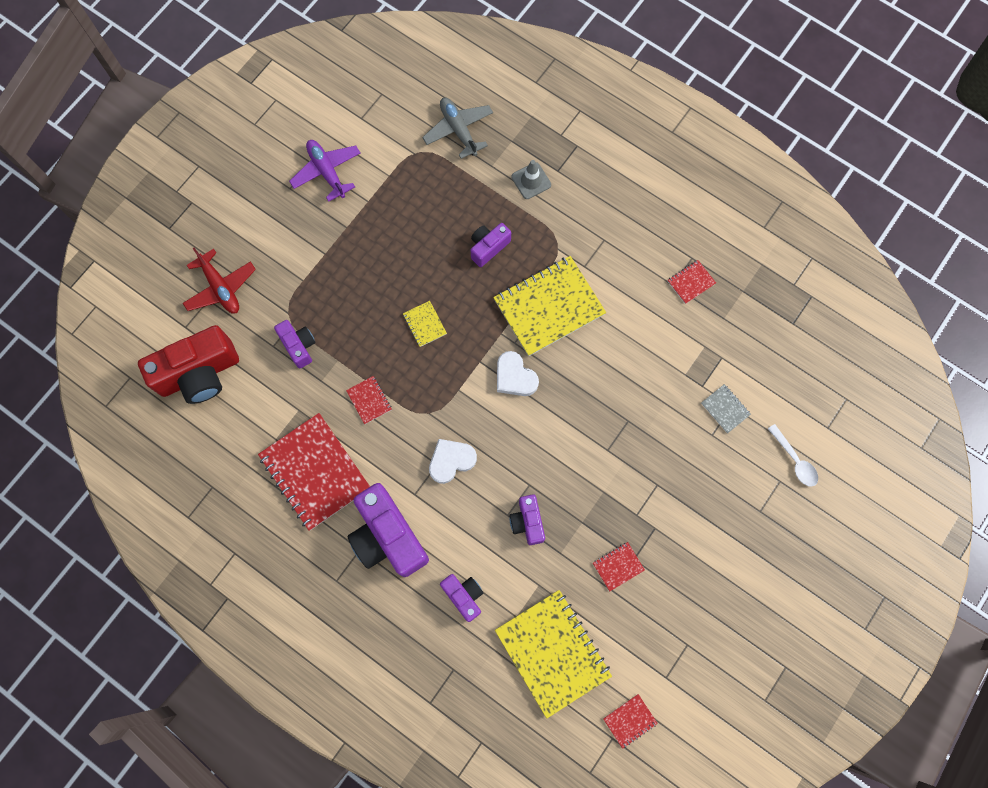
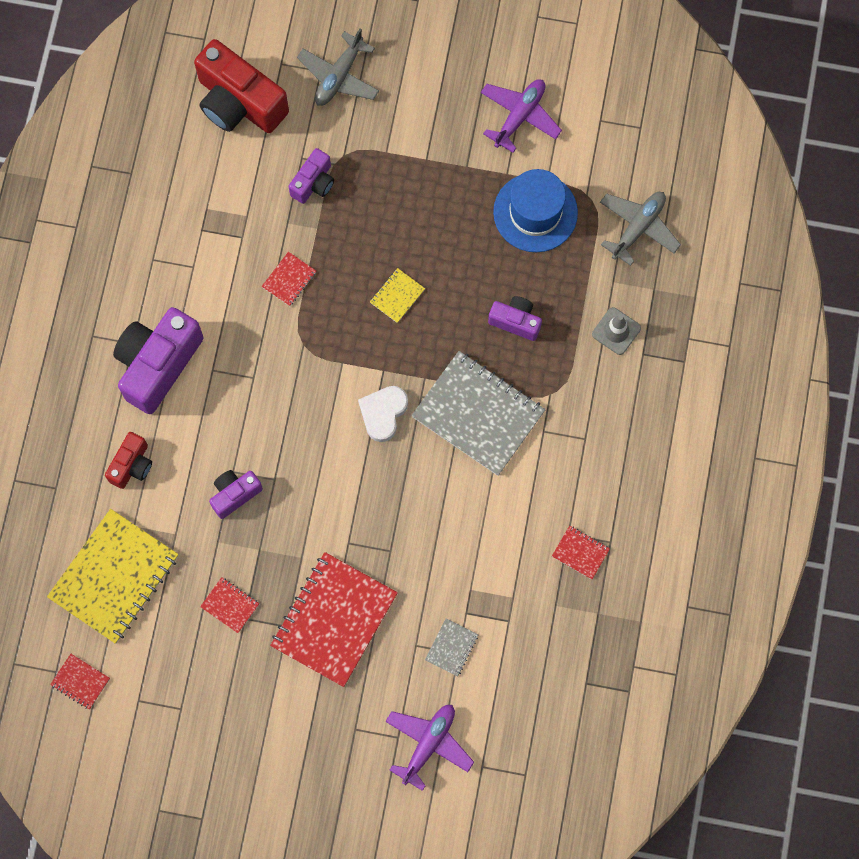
camera: 65 degrees right, 0 degrees up
red plane [183,248,256,314] -> grey plane [297,28,379,106]
red notebook [258,413,370,531] -> red notebook moved to [270,552,398,687]
white heart [429,439,477,484] -> none
purple camera [440,574,483,622] -> red camera [105,432,152,489]
yellow notebook [493,256,606,356] -> grey notebook [411,351,546,476]
white spoon [768,424,818,487] -> purple plane [385,705,474,791]
none -> blue hat [493,169,578,252]

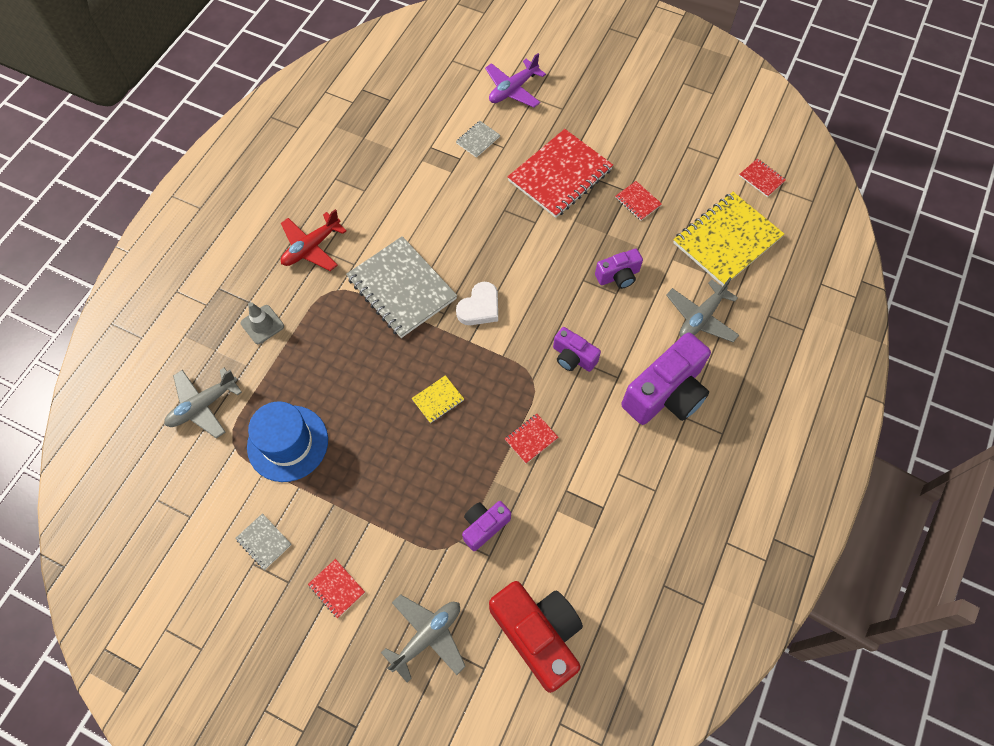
camera: 165 degrees left, 10 degrees down
red camera [105,432,152,489] -> grey plane [666,277,739,342]
purple plane [481,79,562,153] -> grey notebook [235,513,292,570]
purple camera [488,296,542,341] -> purple camera moved to [553,327,601,372]
red notebook [552,526,610,579] -> red notebook moved to [308,559,365,618]
none -> red plane [281,209,347,271]

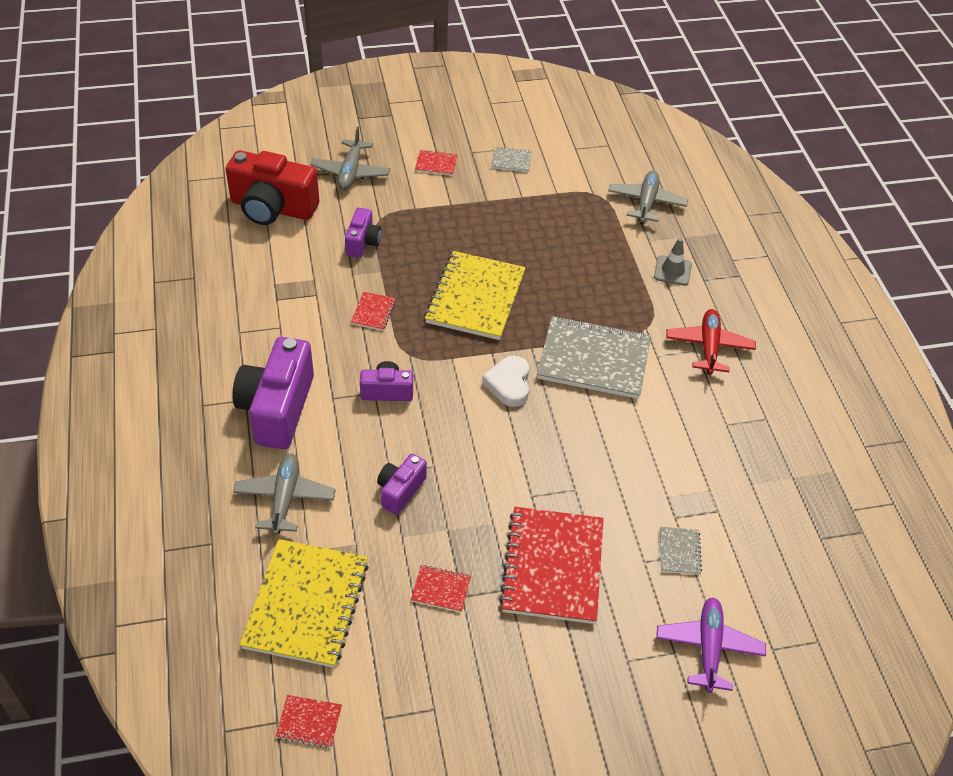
camera: 140 degrees right, 15 degrees down
blue hat [247,401,328,482] -> none
yellow notebook [412,375,464,423] -> yellow notebook [424,251,526,340], size x2.31

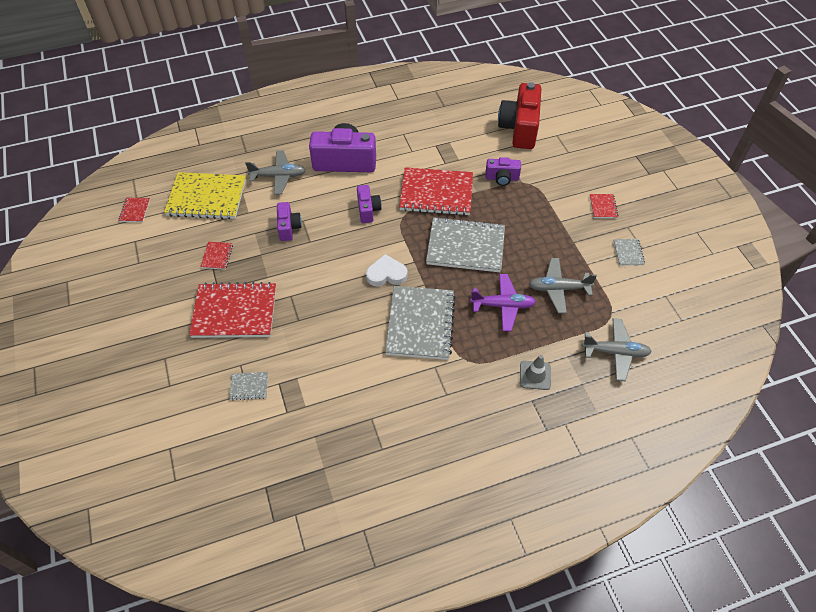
camera: 85 degrees right, 5 degrees up
grey plane [310,126,390,190] -> grey plane moved to [529,258,597,314]
red notebook [351,292,396,331] -> red notebook [399,167,473,216], size x2.31
purple camera [377,454,427,515] -> purple camera turned 60 degrees clockwise [277,202,302,241]
yellow notebook [424,251,526,340] -> grey notebook [426,217,505,272]
purple plane [656,598,766,693] -> purple plane moved to [470,274,536,331]
red plane [666,309,756,375] -> none

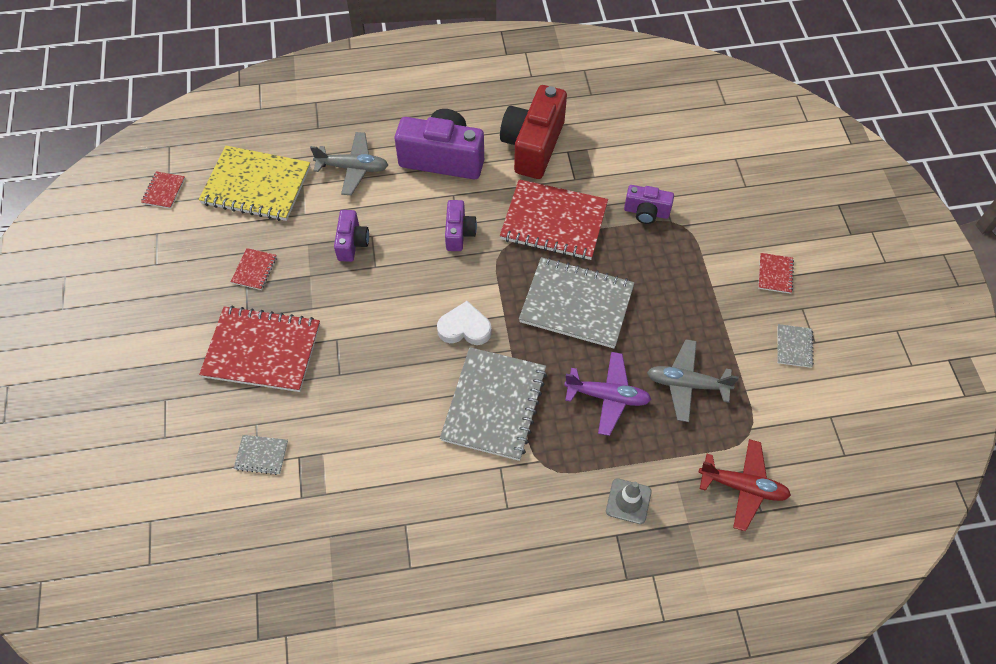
camera: 10 degrees right, 5 degrees up
red camera [498,82,541,149] -> red camera moved to [500,85,567,179]
grey plane [582,318,652,381] -> red plane [699,439,791,531]

